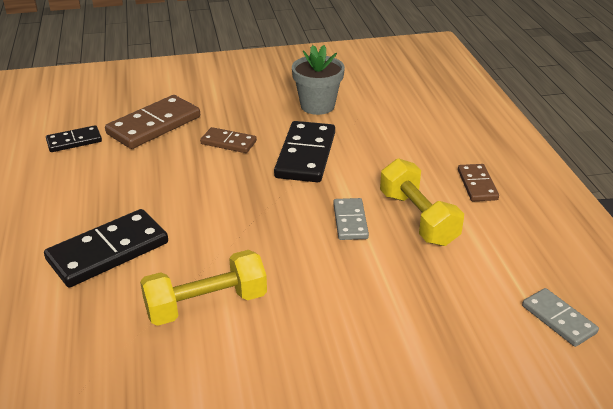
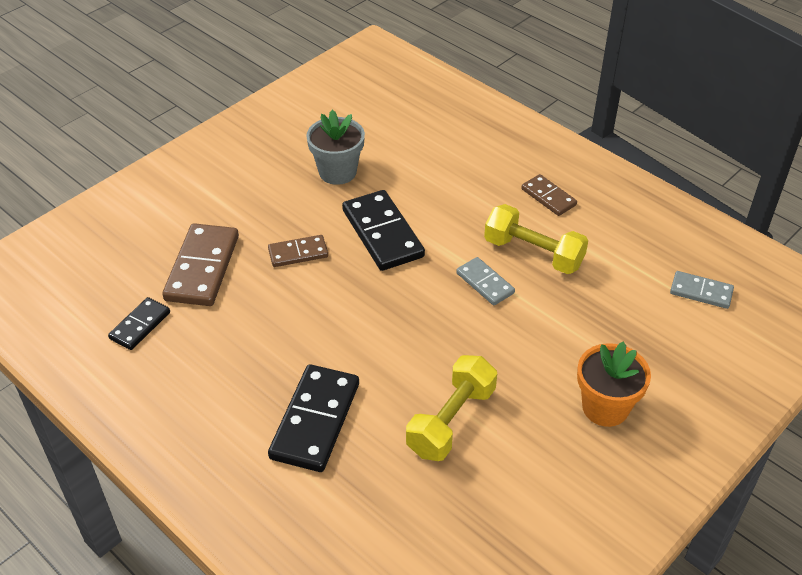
camera: 35 degrees left, 10 degrees up
none -> orange flower pot [577,341,651,427]

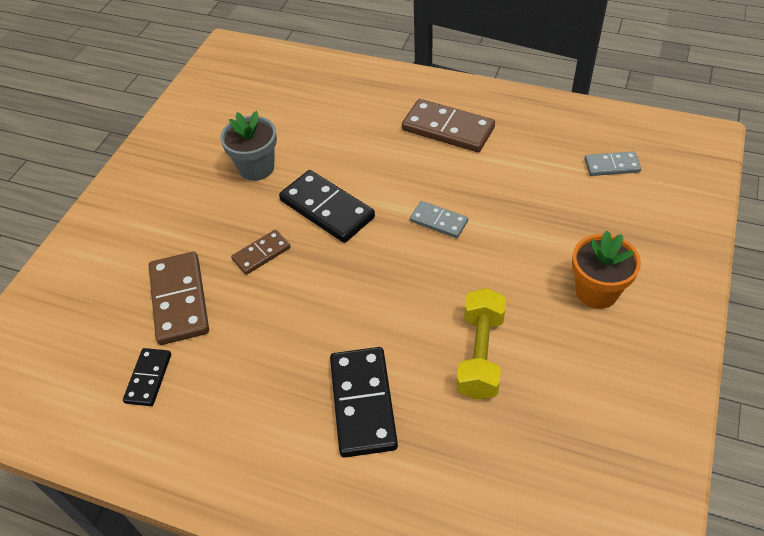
camera: 20 degrees left, 5 degrees up
yellow dumbbell [484,204,588,274] -> none
brown domino [521,174,577,216] -> brown domino [402,99,495,152], size x1.77

